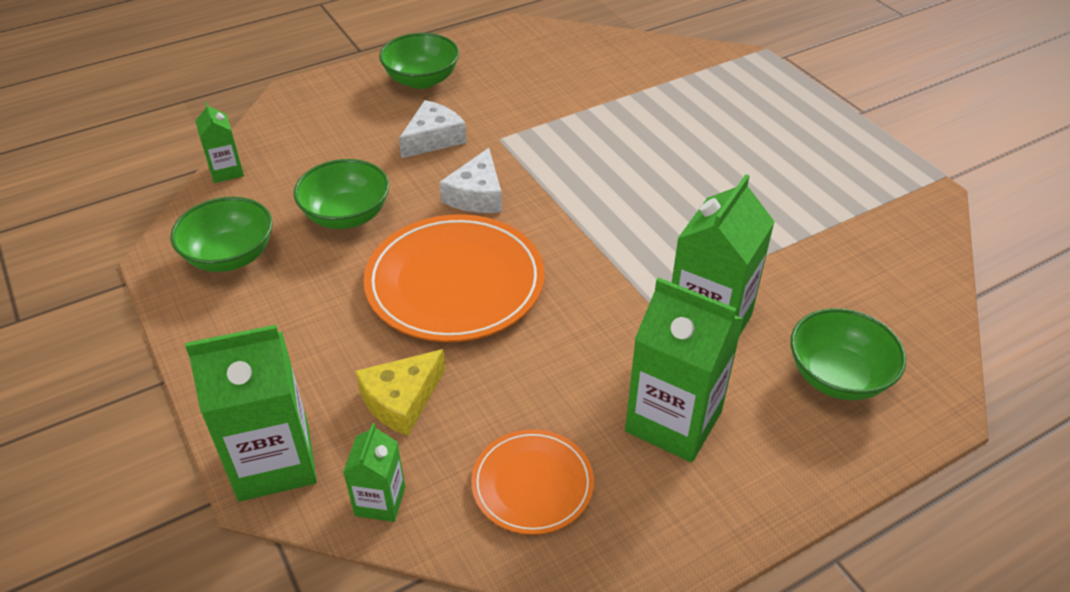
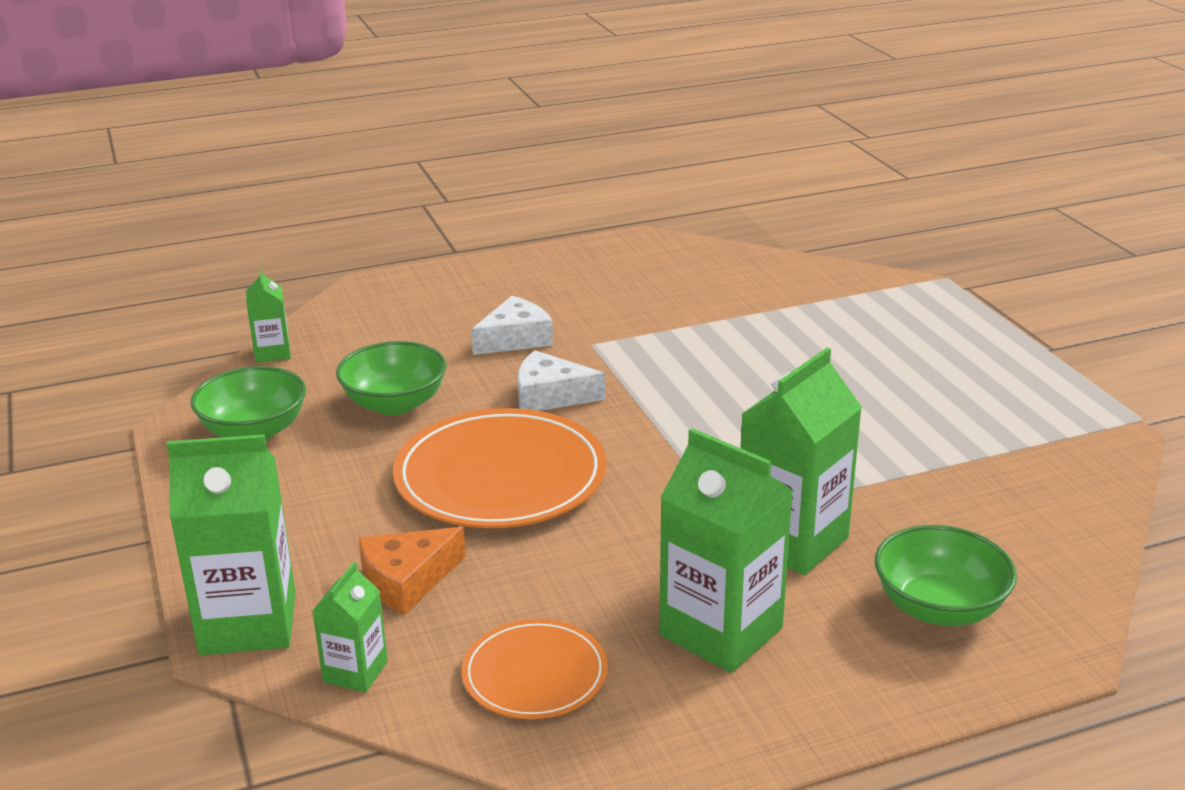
camera: 10 degrees right, 15 degrees down
yellow cheese [355,349,445,436] -> orange cheese [358,527,466,614]
green bowl [379,33,459,89] -> none
white cheese [439,148,502,213] -> white cheese turned 75 degrees clockwise [517,350,605,411]

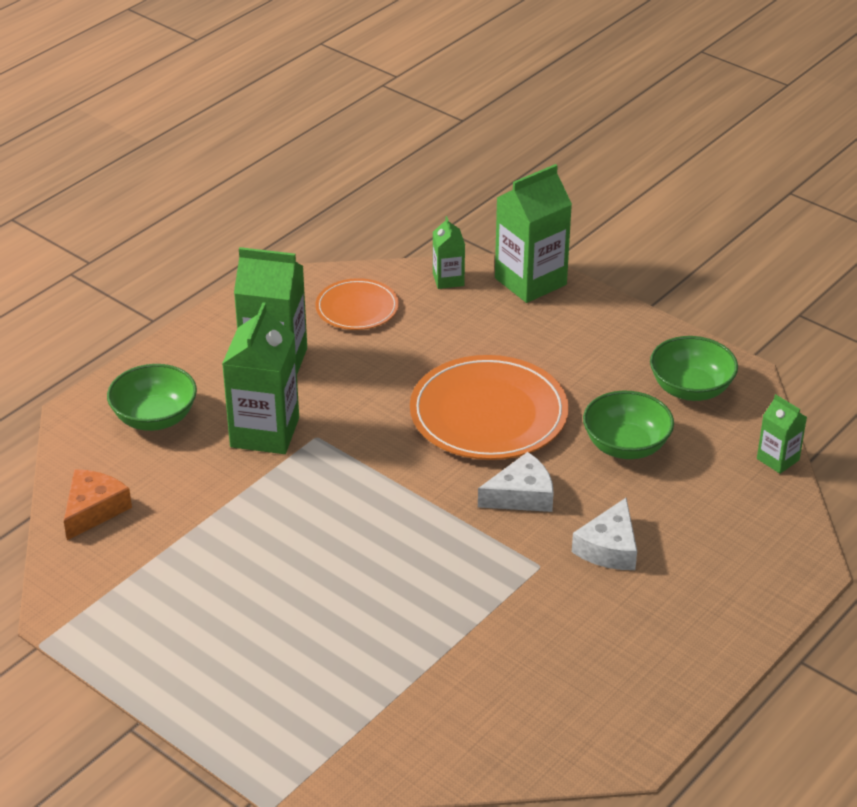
camera: 150 degrees right, 10 degrees up
orange cheese [358,527,466,614] -> orange cheese moved to [64,469,132,540]

